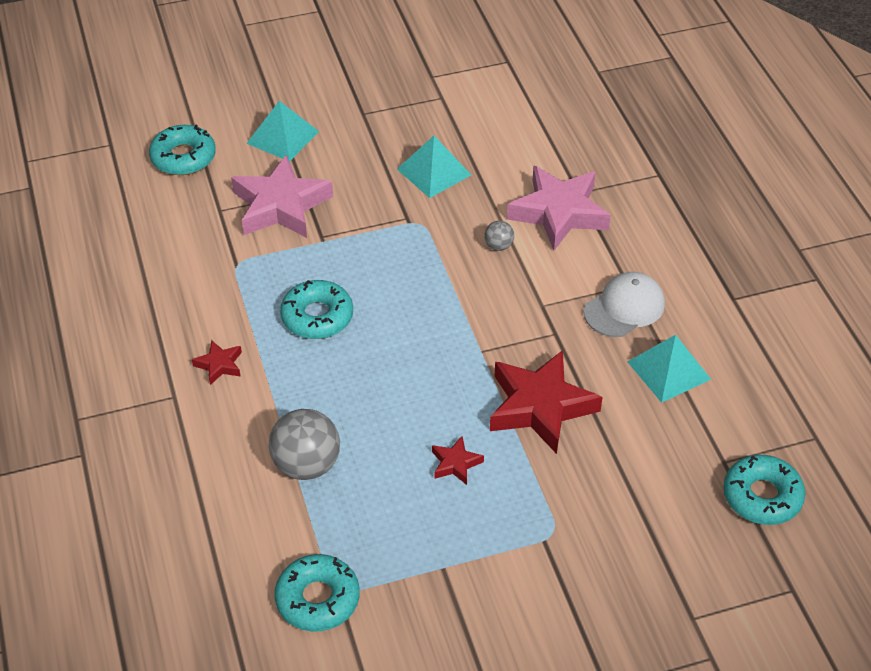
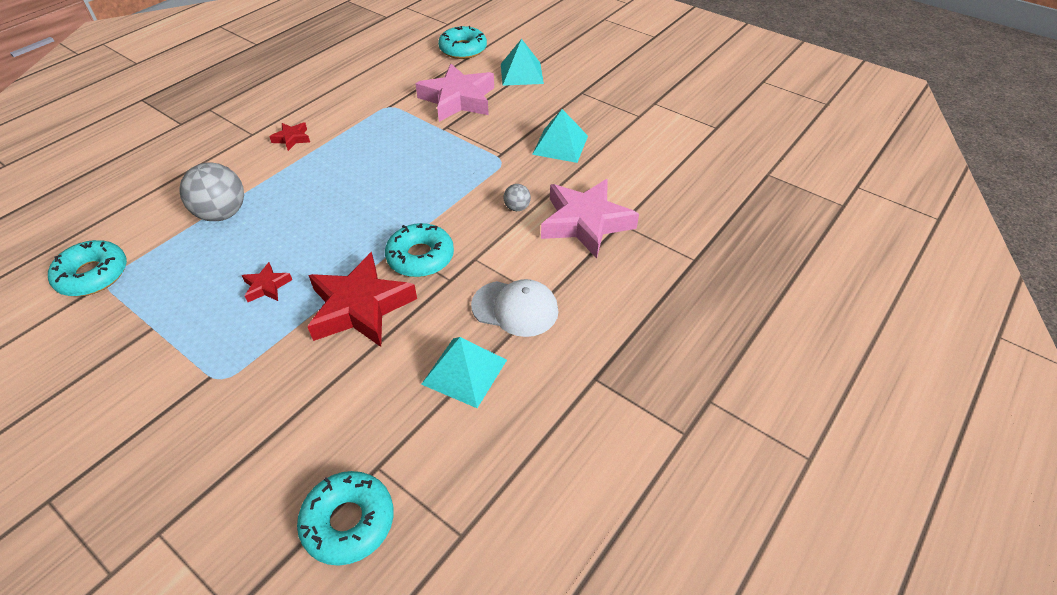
camera: 55 degrees right, 0 degrees up
turquoise donut [280,280,353,339] -> turquoise donut moved to [385,223,454,277]

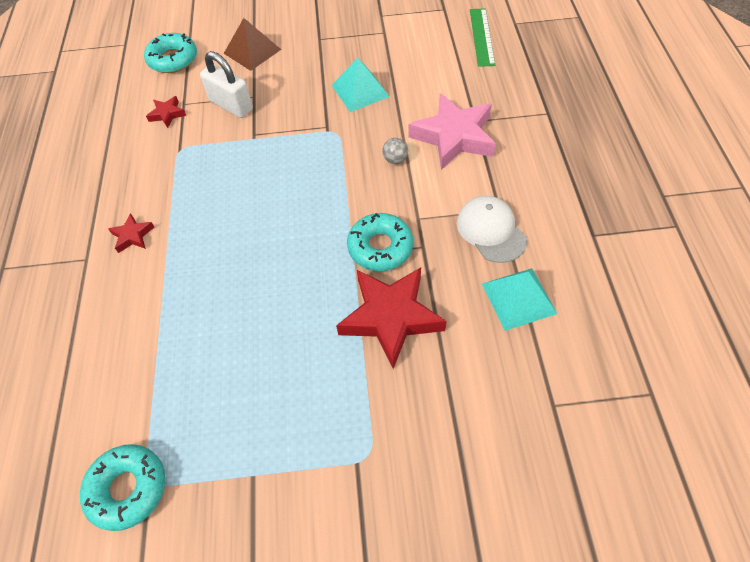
camera: 40 degrees left, 10 degrees up
grey ball [179,162,244,221] -> none
red star [242,262,292,302] -> red star moved to [146,96,186,128]
turquoise donut [297,471,394,566] -> none
pink star [415,64,494,122] -> white padlock [200,51,253,118]
white cap [471,279,559,337] -> white cap turned 90 degrees counterclockwise [457,196,527,263]
turquoise pyramid [501,39,544,86] -> brown pyramid [224,18,281,71]
none -> green ruler [470,8,495,67]

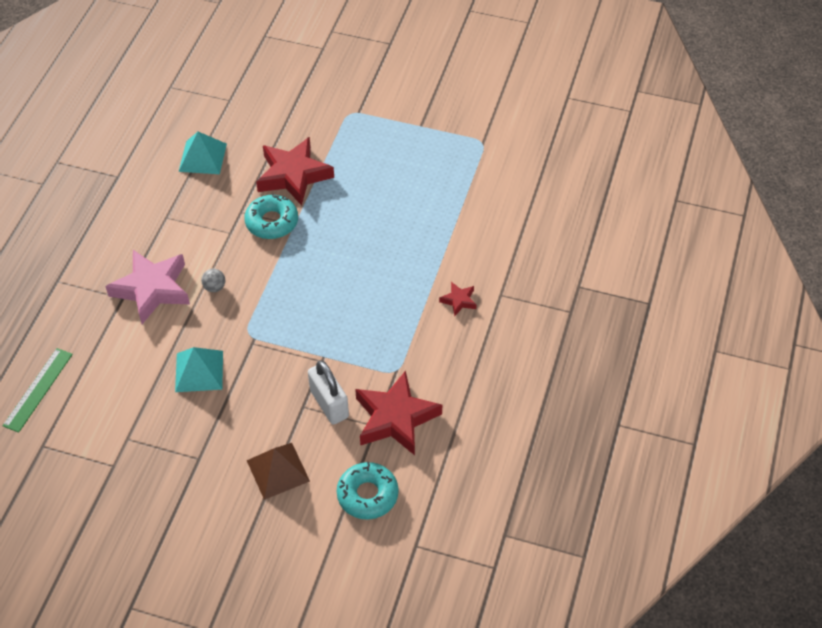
camera: 160 degrees left, 5 degrees down
turquoise donut [80,444,165,531] -> none
red star [146,96,186,128] -> red star [355,371,442,455], size x2.20
white cap [457,196,527,263] -> none

